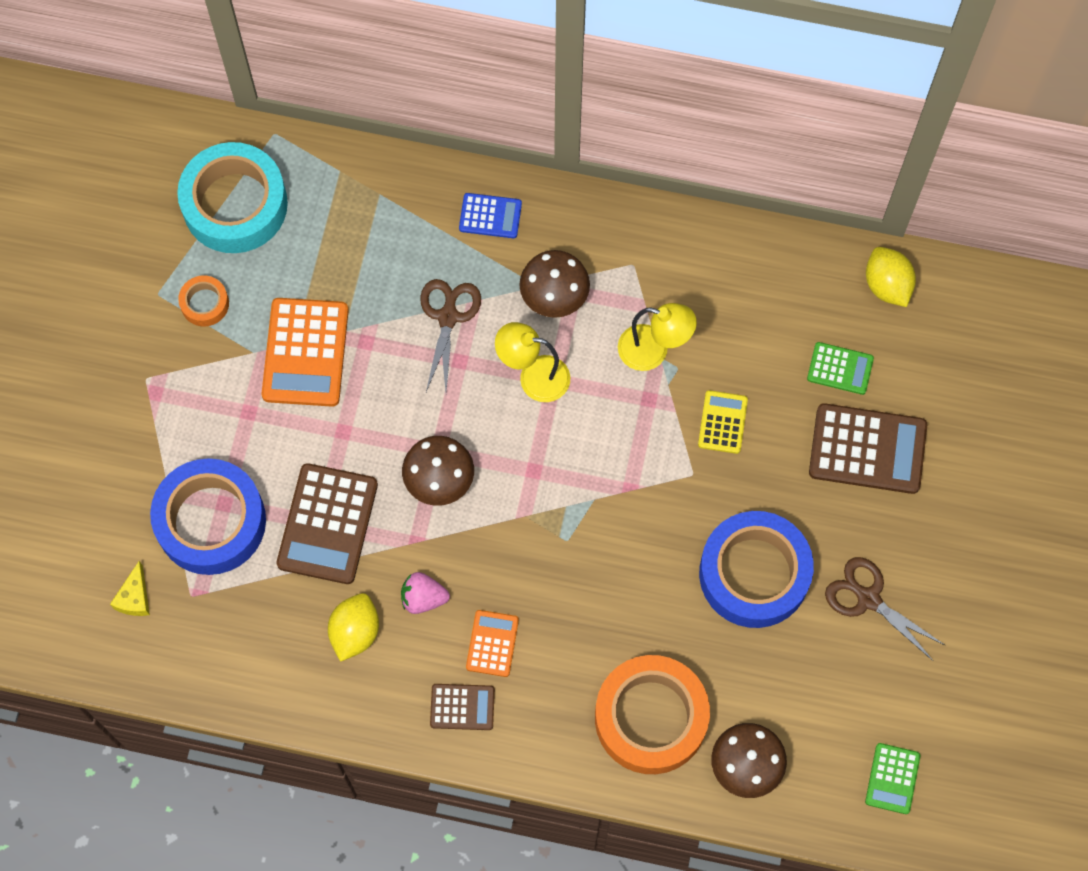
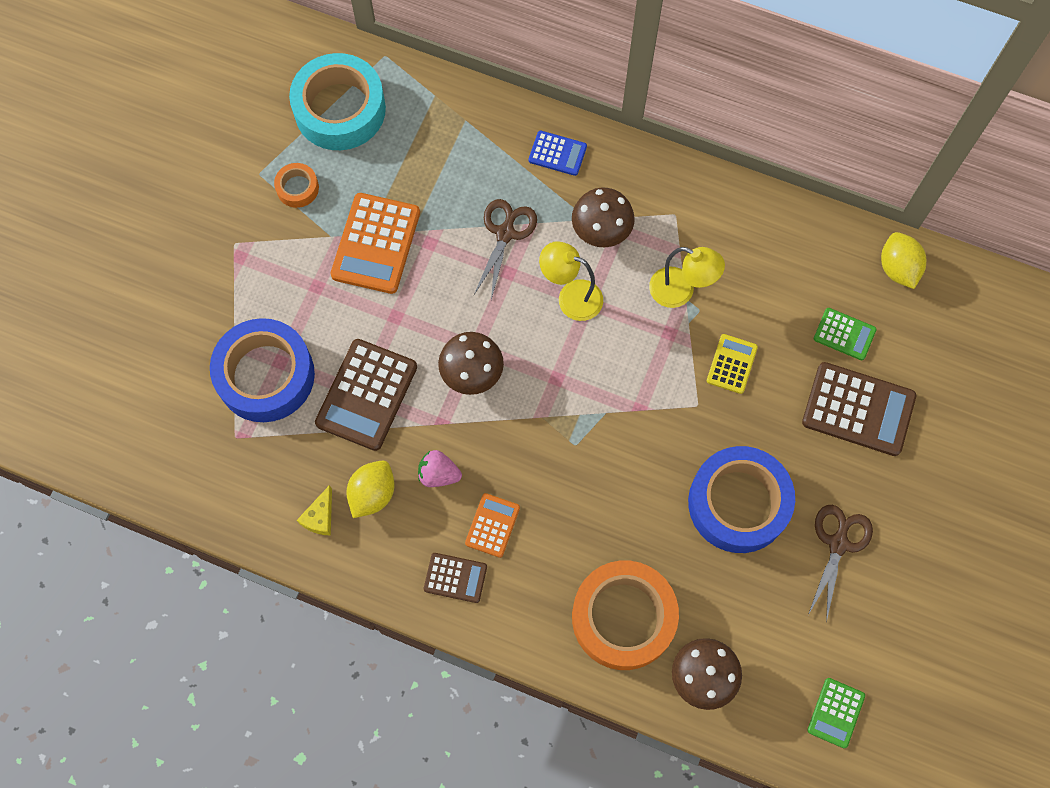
camera: 10 degrees right, 0 degrees up
yellow cheese [110,561,150,616] -> yellow cheese moved to [297,485,332,536]
brown scissors [825,557,945,661] -> brown scissors turned 60 degrees clockwise [808,505,873,623]

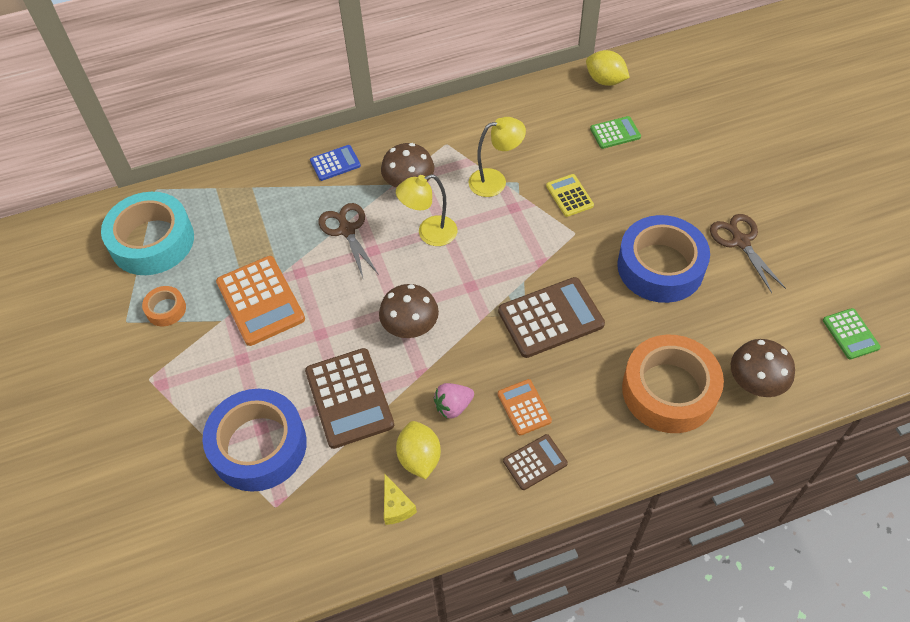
camera: 40 degrees left, 15 degrees down
brown calculator [802,362,916,456] -> brown calculator moved to [498,277,605,358]

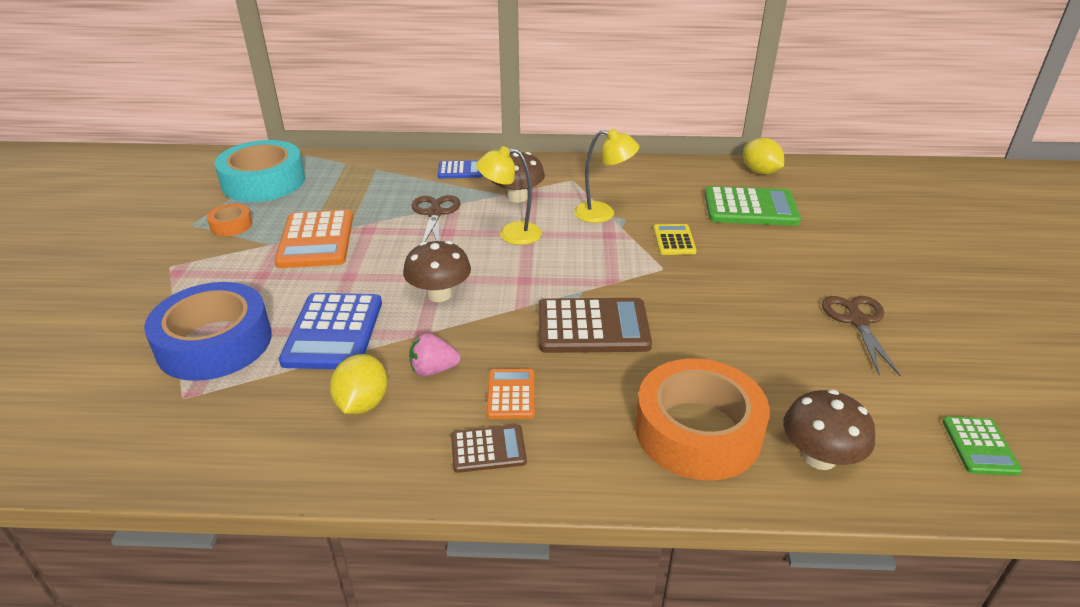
camera: 20 degrees right, 20 degrees down
brown calculator [305,348,394,449] -> blue calculator [279,293,382,369]
yellow cheese [384,473,417,525] -> none
green calculator [590,116,641,149] -> green calculator [705,186,801,226], size x1.82
blue tape [617,215,710,303] -> none

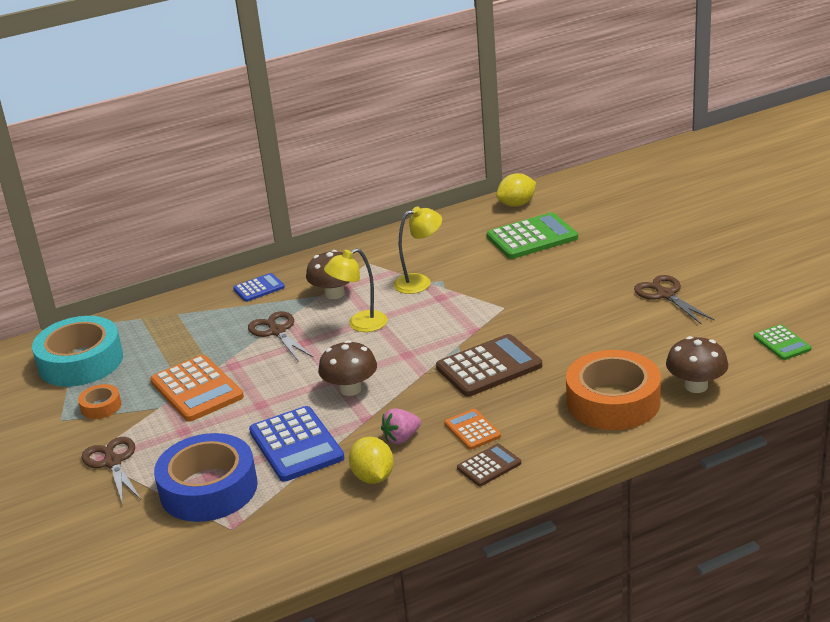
camera: 25 degrees left, 5 degrees down
yellow calculator [653,224,697,255] -> none
yellow lemon [743,138,784,175] -> yellow lemon turned 60 degrees counterclockwise [496,173,536,207]
none -> brown scissors [81,437,141,504]

